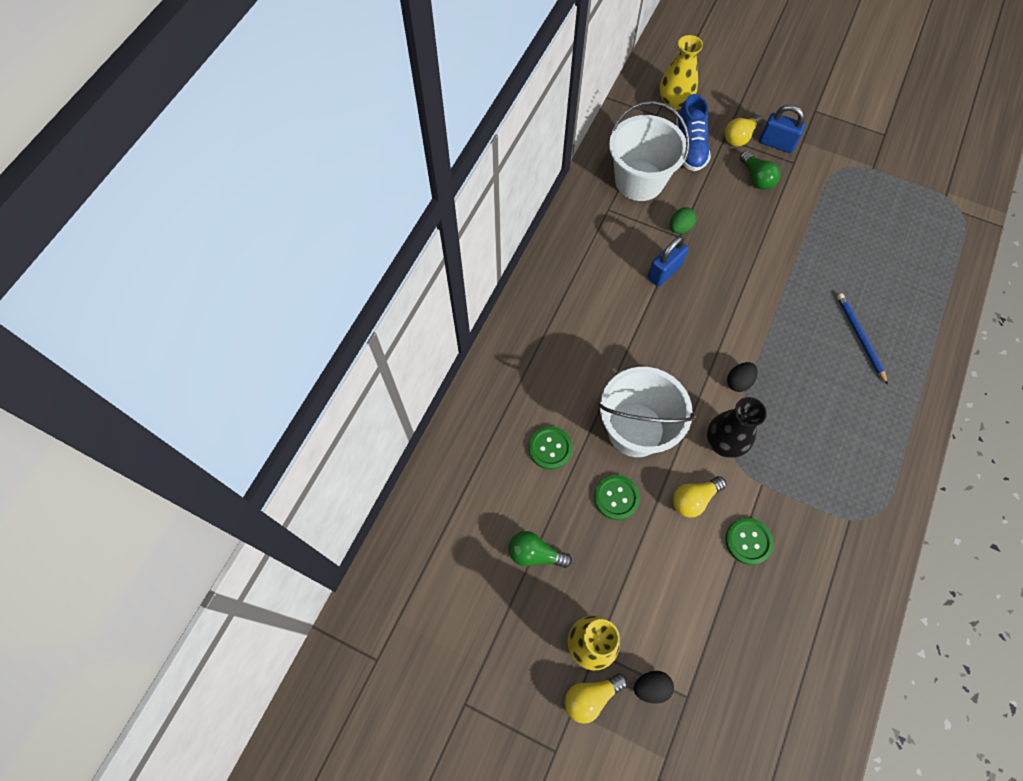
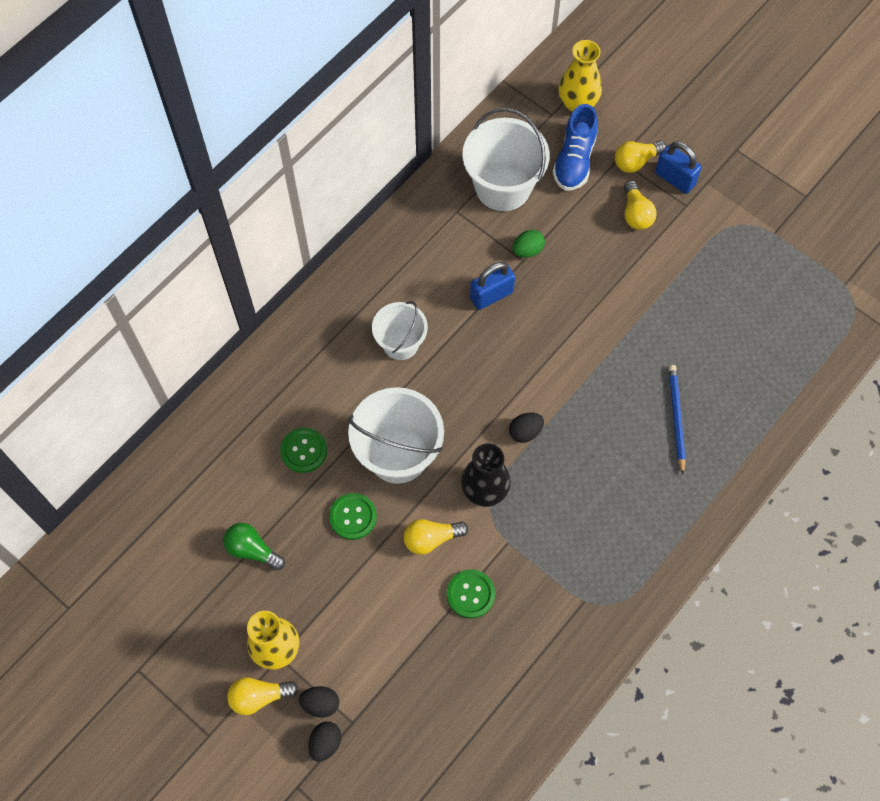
camera: 15 degrees right, 0 degrees up
green light bulb [740,151,780,190] -> yellow light bulb [624,180,657,230]
none -> black egg [308,721,341,762]
none -> white bucket [372,301,428,360]

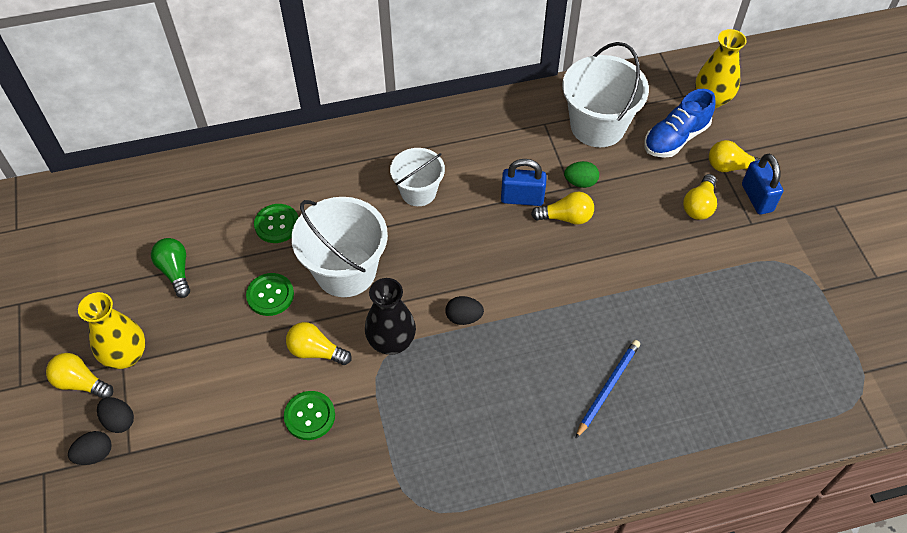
camera: 35 degrees right, 10 degrees down
none -> yellow light bulb [531,191,594,225]

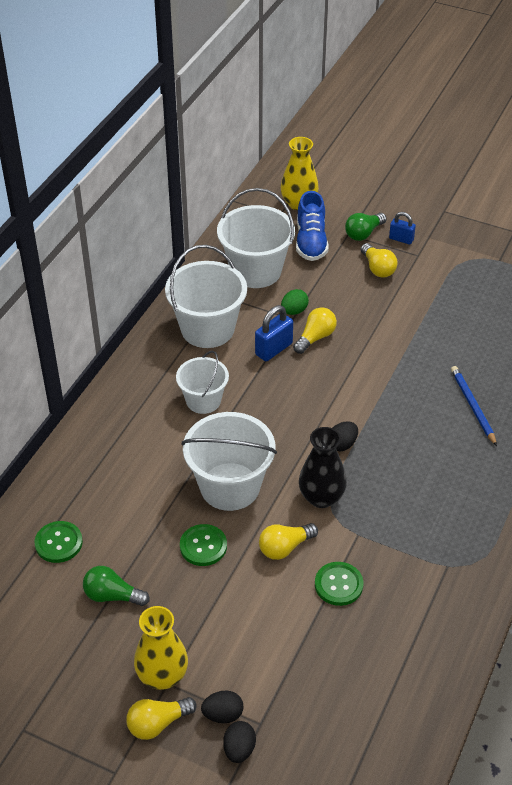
camera: 50 degrees left, 10 degrees down
green button [254,204,299,243] -> green button moved to [34,521,83,563]
yellow light bulb [709,140,761,172] -> green light bulb [345,213,387,241]
blue padlock [742,154,783,215] -> blue padlock [389,212,416,244], size x0.66
none -> white bucket [165,245,247,348]

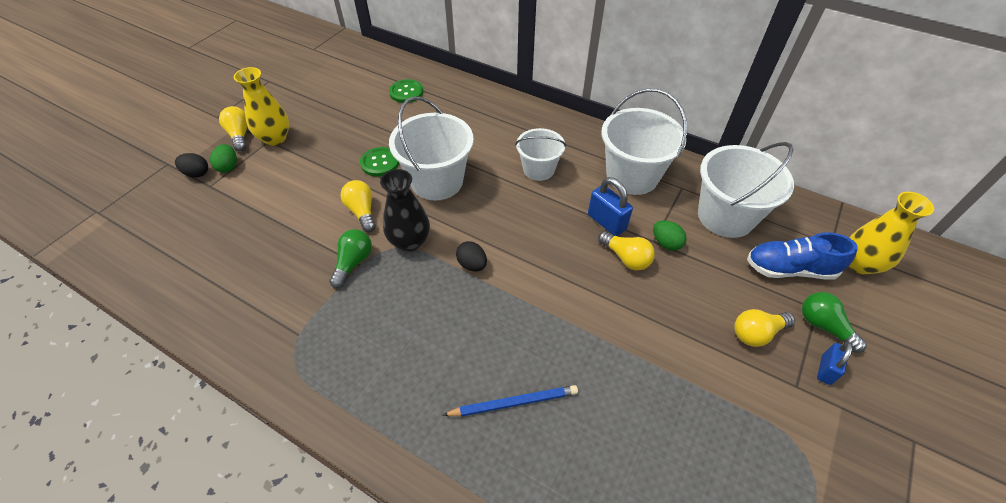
camera: 95 degrees right, 5 degrees up
green light bulb [83,566,150,606] -> green light bulb moved to [329,229,372,288]
black egg [201,691,243,723] -> green egg [210,144,237,173]
green button [315,562,363,606] -> none

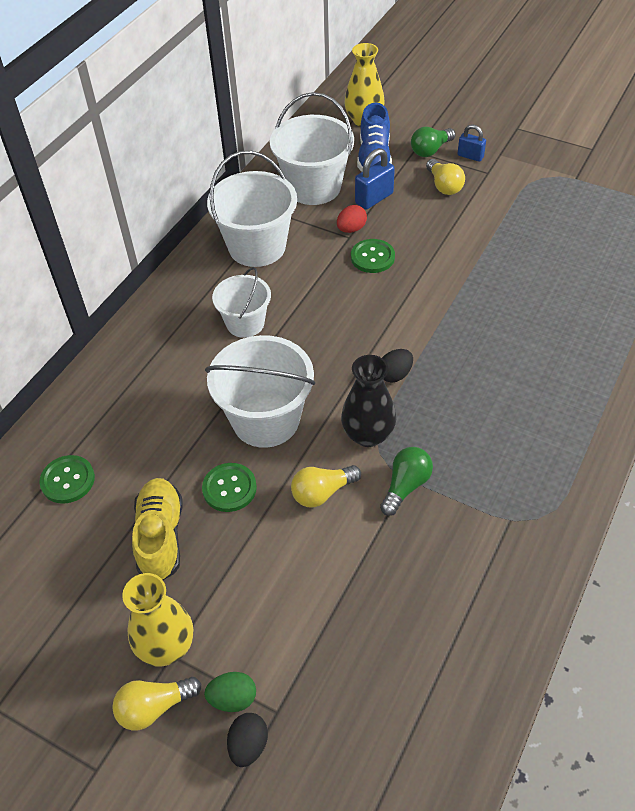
camera: 90 degrees left, 0 degrees up
green light bulb [329,229,372,288] -> green light bulb turned 105 degrees clockwise [380,447,433,516]
blue pencil [443,385,578,417] -> none
blue padlock [588,177,633,236] -> blue padlock moved to [355,148,395,210]
yellow light bulb [598,231,655,271] -> green button [351,239,395,273]
green egg [653,220,686,251] -> red egg [337,205,367,233]
none -> yellow shoe [132,478,182,580]

